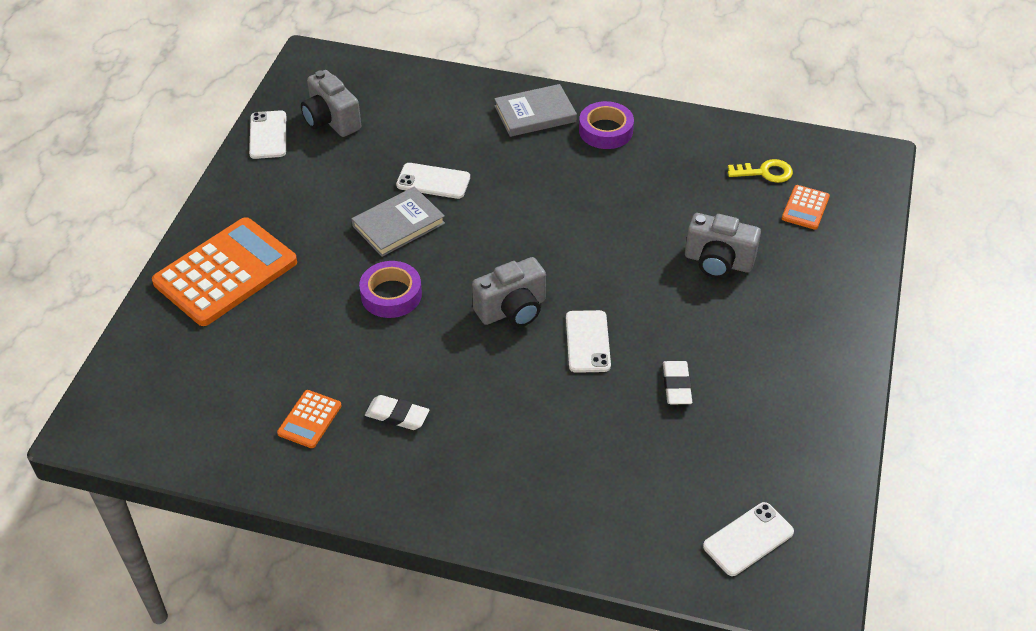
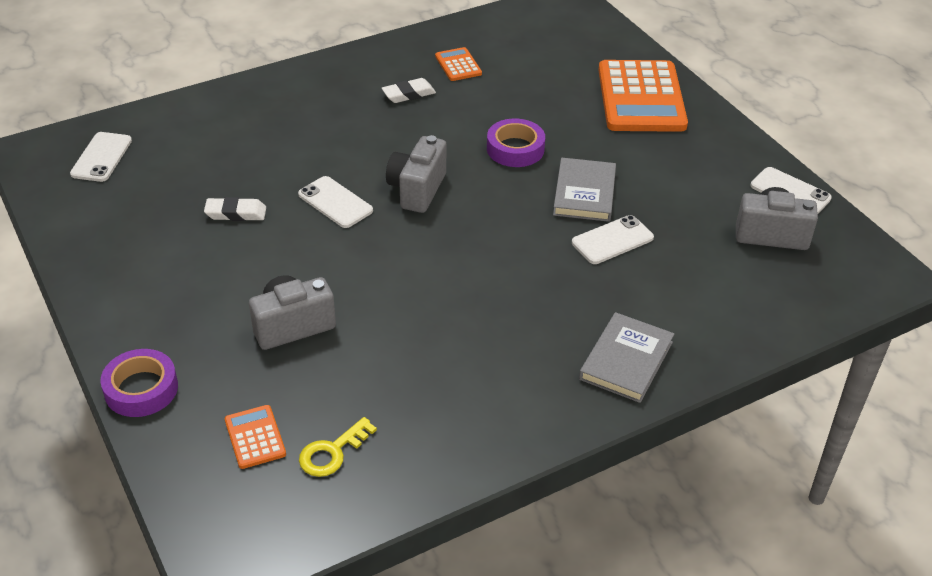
camera: 135 degrees right, 5 degrees down
purple tape [579,101,634,149] -> purple tape moved to [100,349,178,417]
white eraser [663,361,692,404] -> white eraser turned 45 degrees counterclockwise [204,197,266,221]

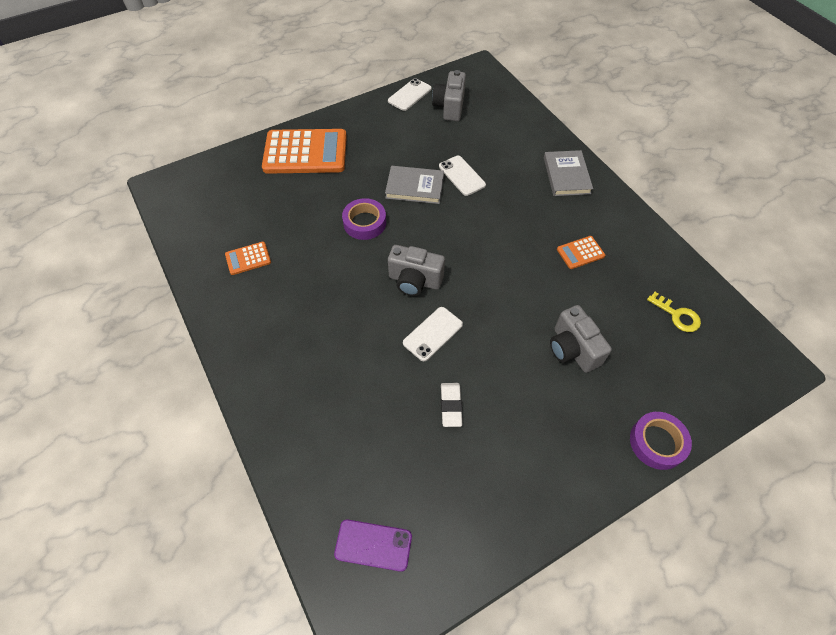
camera: 90 degrees left, 15 degrees up
white phone [70,132,132,182] -> purple phone [334,519,412,572]
orange calculator [225,405,286,469] -> orange calculator moved to [557,236,605,269]
white eraser [382,78,436,103] -> none
grey book [579,312,674,403] -> grey book turned 60 degrees clockwise [544,150,593,196]

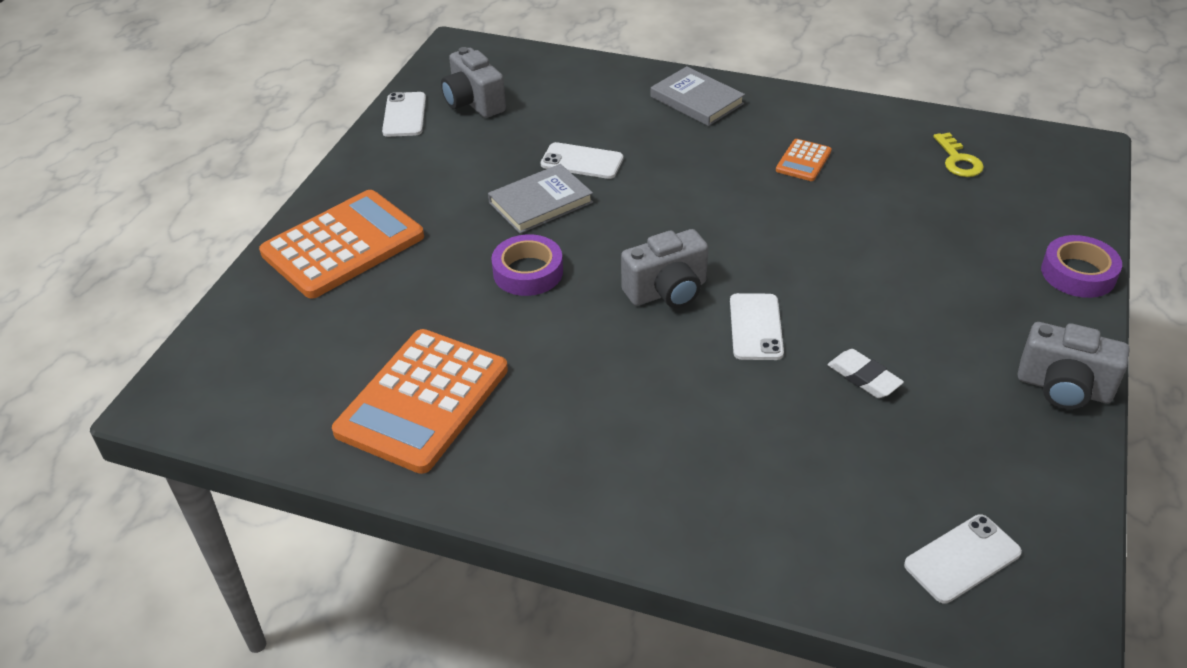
camera: 40 degrees left, 15 degrees down
orange calculator [225,242,271,275] -> orange calculator [332,329,508,474], size x2.23
purple phone [334,519,412,572] -> white phone [904,514,1022,604]
grey camera [550,305,612,373] -> grey camera moved to [1018,322,1129,409]
yellow key [647,292,701,332] -> yellow key turned 75 degrees clockwise [933,132,984,177]

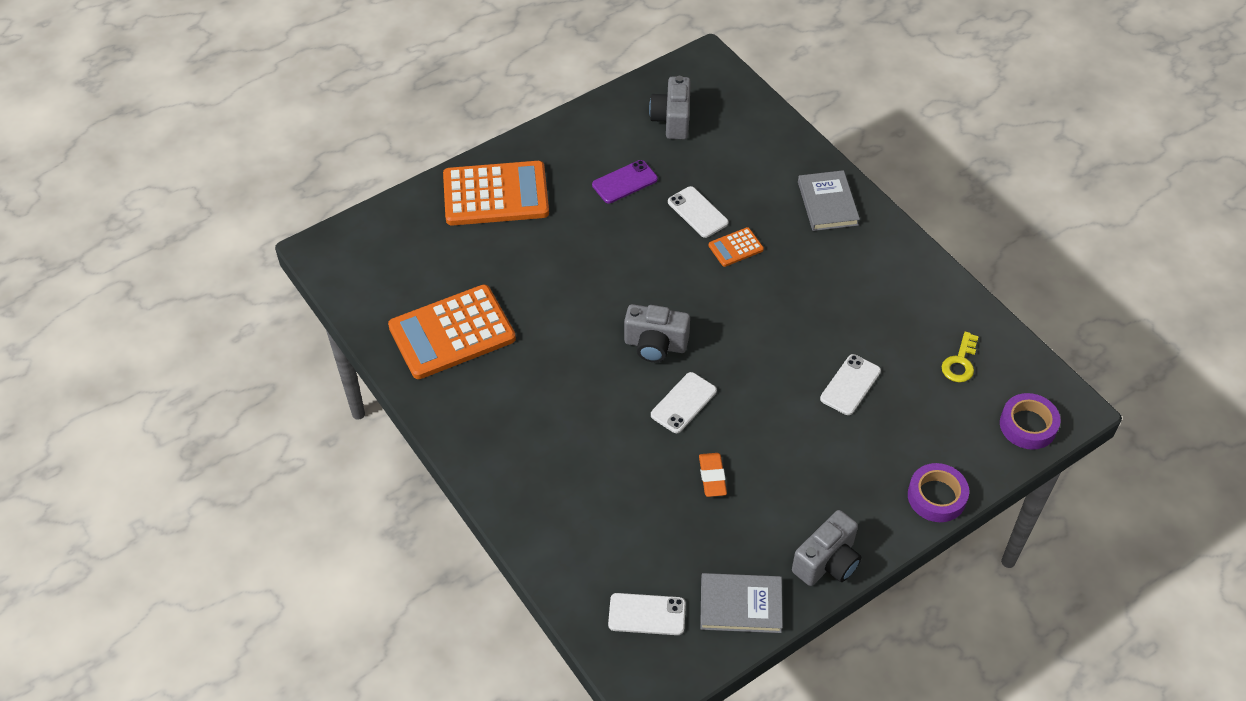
camera: 35 degrees right, 10 degrees up
white phone [382,92,426,137] -> white phone moved to [820,354,881,415]
grey book [488,164,593,234] -> grey book moved to [700,573,783,633]
purple tape [491,234,563,296] -> purple tape moved to [1000,393,1061,450]
orange calculator [776,139,832,181] -> orange calculator moved to [709,227,764,267]
white eraser [828,349,904,398] -> orange eraser [699,453,727,497]
grey camera [1018,322,1129,409] -> grey camera turned 105 degrees counterclockwise [792,510,862,586]
none -> purple phone [592,160,658,204]

